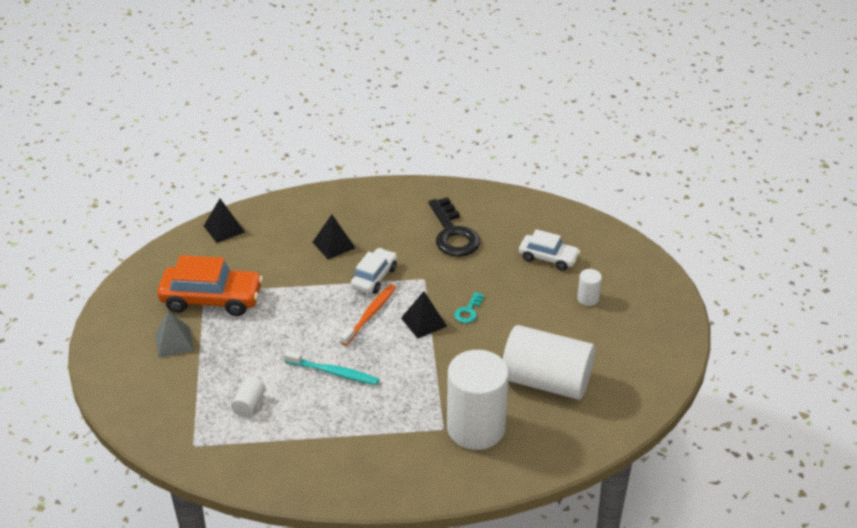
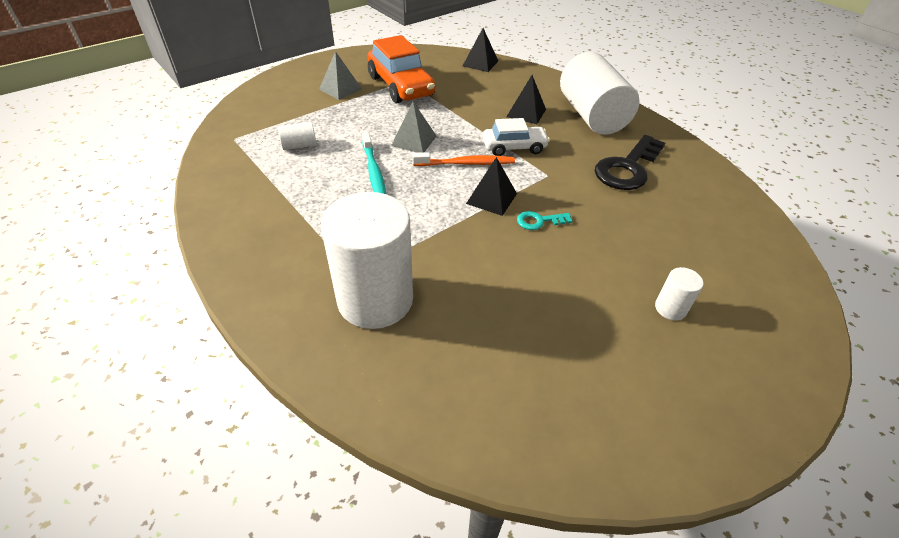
camera: 55 degrees right, 5 degrees up
white cylinder [503,325,595,400] -> white cylinder moved to [560,52,640,135]
white car [519,229,580,271] -> none
none -> grey pyramid [391,101,437,153]

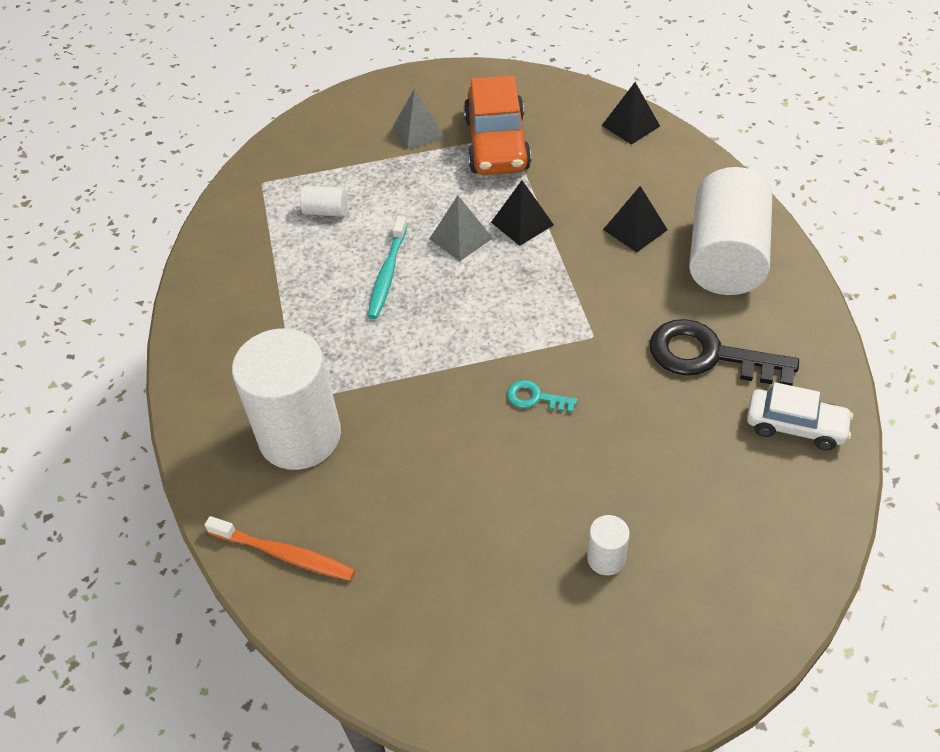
camera: 30 degrees right, 5 degrees up
orange toothbrush [412,152,515,166] -> orange toothbrush moved to [205,516,355,581]
black pyramid [466,157,517,216] -> black pyramid moved to [491,180,554,246]
white car [483,118,550,156] -> white car moved to [747,382,853,450]
black key [595,135,665,190] -> black key turned 45 degrees clockwise [650,319,799,386]

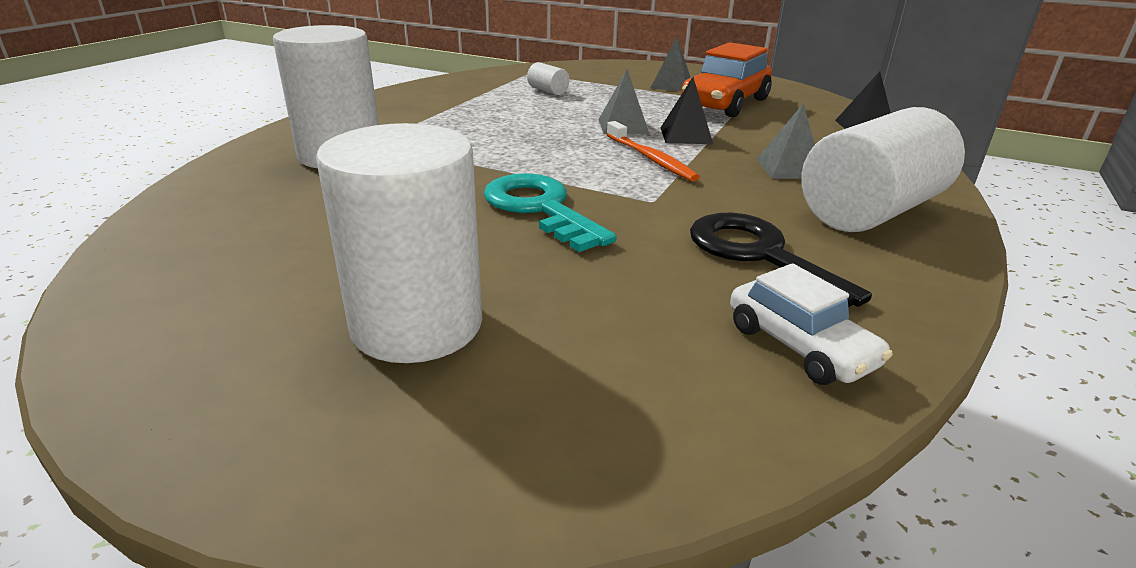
camera: 35 degrees right, 20 degrees down
orange toothbrush [205,516,355,581] -> orange toothbrush moved to [606,121,700,181]
turquoise toothbrush [367,216,407,319] -> none
turquoise key [507,380,577,413] -> turquoise key [484,173,616,252], size x2.12
white cylinder [587,515,630,575] -> white cylinder [316,123,482,363], size x2.42
black pyramid [603,186,667,252] -> grey pyramid [757,104,815,179]

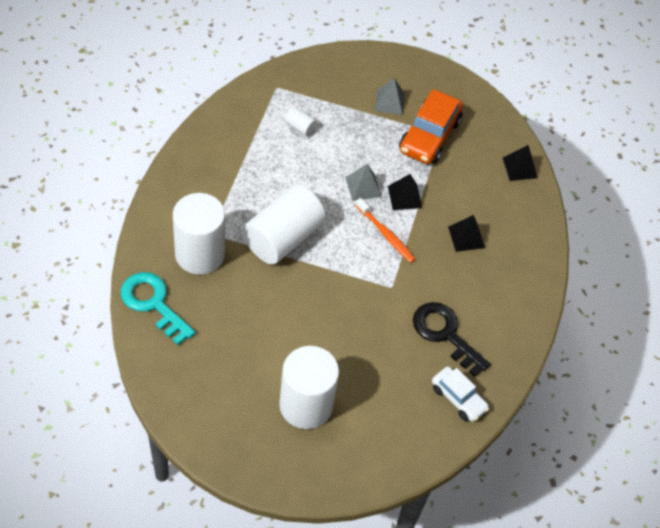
camera: 15 degrees left, 25 degrees up
turquoise key [484,173,616,252] -> turquoise key moved to [121,272,195,345]
grey pyramid [757,104,815,179] -> black pyramid [448,215,485,252]
white cylinder [801,107,965,232] -> white cylinder moved to [242,184,326,264]

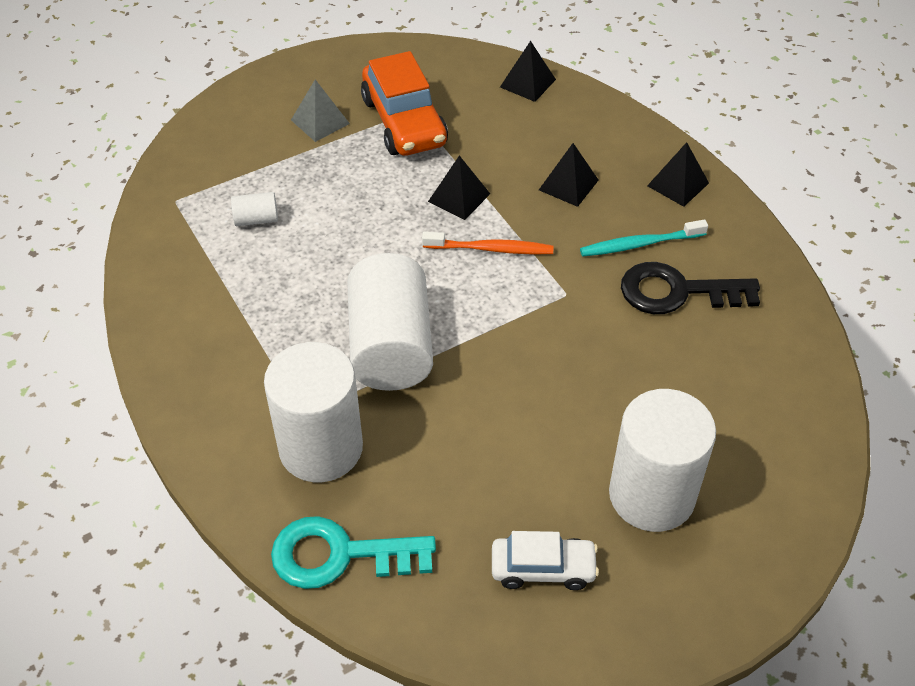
camera: 40 degrees left, 5 degrees down
grey pyramid [345,164,381,201] -> none
white car [432,366,489,422] -> white car moved to [492,531,599,590]
none -> turquoise toothbrush [580,219,708,257]
none -> black pyramid [647,142,709,207]

